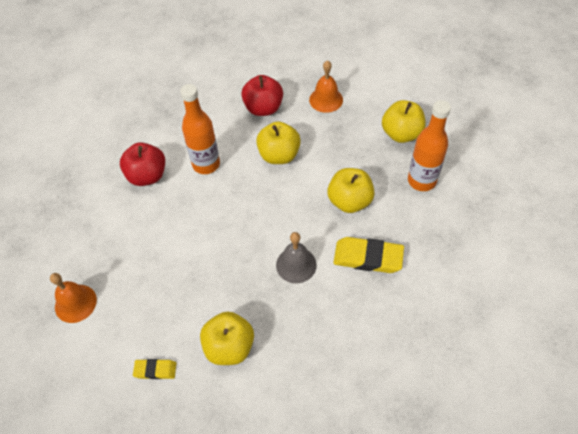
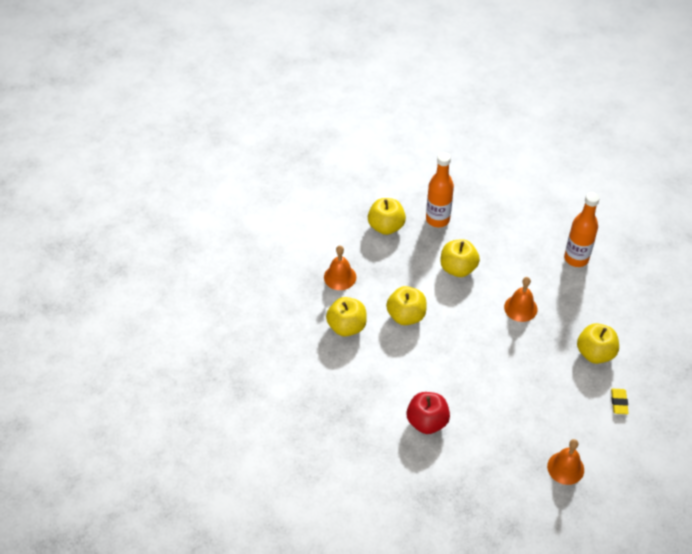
camera: 90 degrees left, 5 degrees down
orange bottle [180,84,220,174] -> orange bottle moved to [564,192,600,267]
red apple [241,75,283,116] -> yellow apple [326,297,367,337]
grey bell [276,232,317,283] -> orange bell [504,277,538,322]
yellow eraser [333,237,404,273] -> none

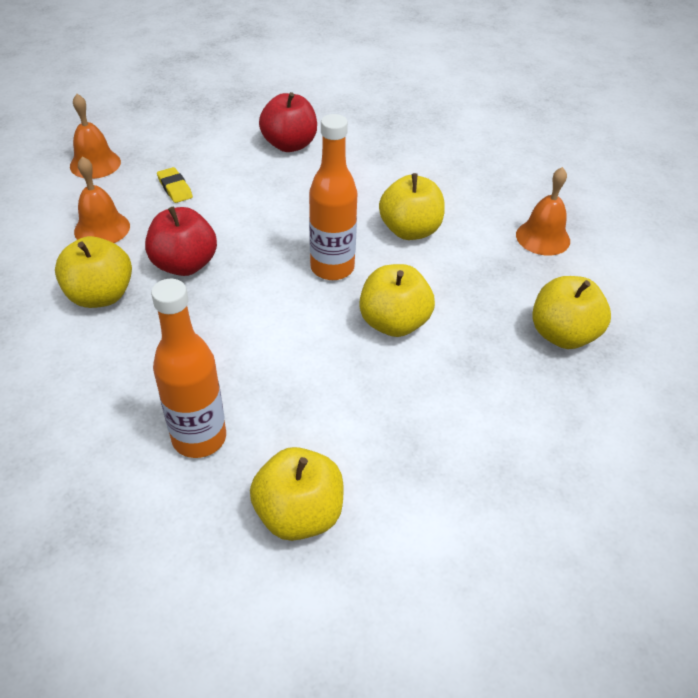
camera: 145 degrees right, 5 degrees down
yellow apple [326,297,367,337] -> yellow apple moved to [250,447,344,541]
orange bottle [426,152,454,227] -> orange bottle moved to [309,114,358,280]
orange bell [504,277,538,322] -> orange bell moved to [74,156,130,243]
yellow eraser [611,389,629,414] -> yellow eraser moved to [157,167,193,203]
none -> red apple [145,207,217,276]

